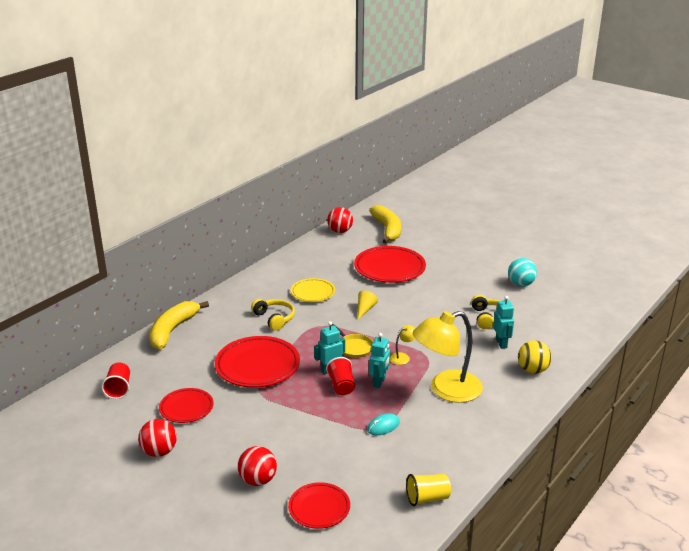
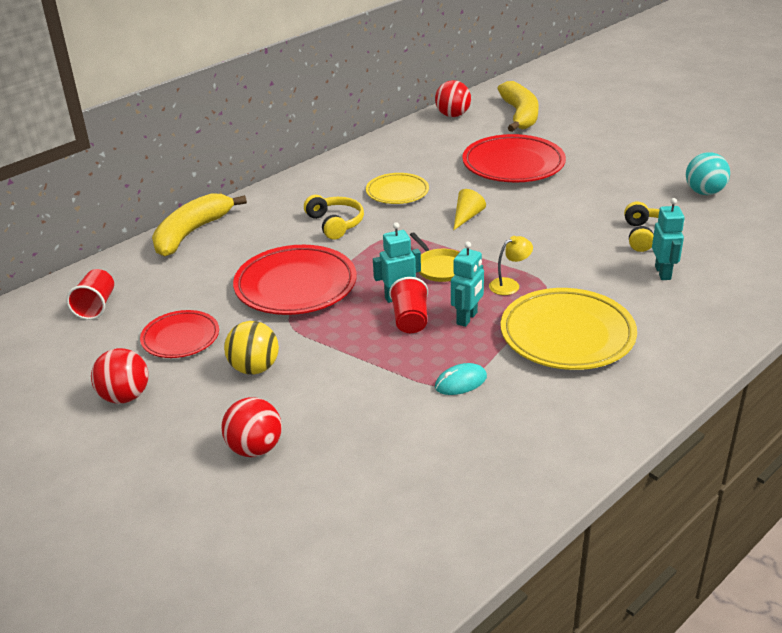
camera: 10 degrees right, 5 degrees up
red plate [288,482,350,529] -> none
yellow cup [406,474,451,506] -> none
yellow lamp [413,311,483,403] -> yellow plate [501,288,637,370]
yellow ball [518,340,552,374] -> yellow ball moved to [224,321,279,375]

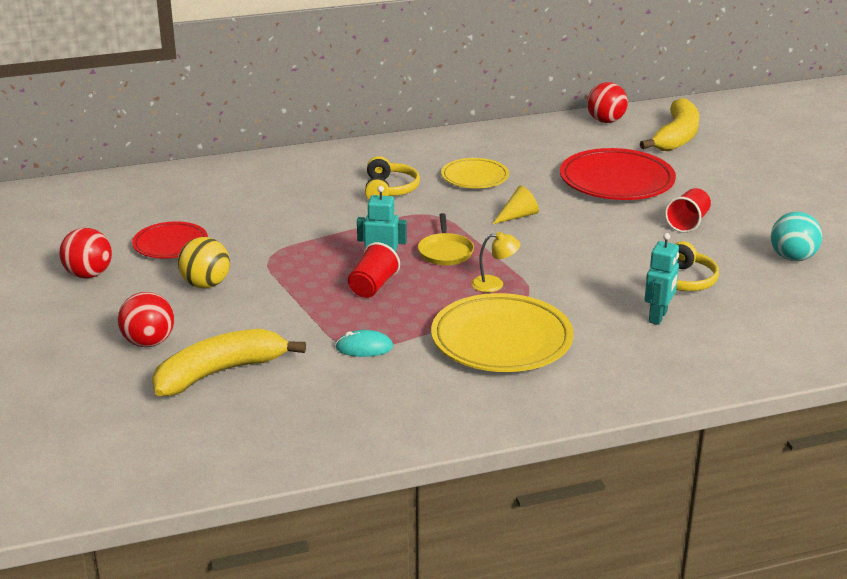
camera: 25 degrees right, 5 degrees down
red cup [66,269,114,320] -> red cup moved to [665,188,711,233]
yellow banana [152,193,247,257] -> yellow banana moved to [152,329,306,396]
red plate [233,245,357,315] -> none
turquoise robot [451,242,484,327] -> none

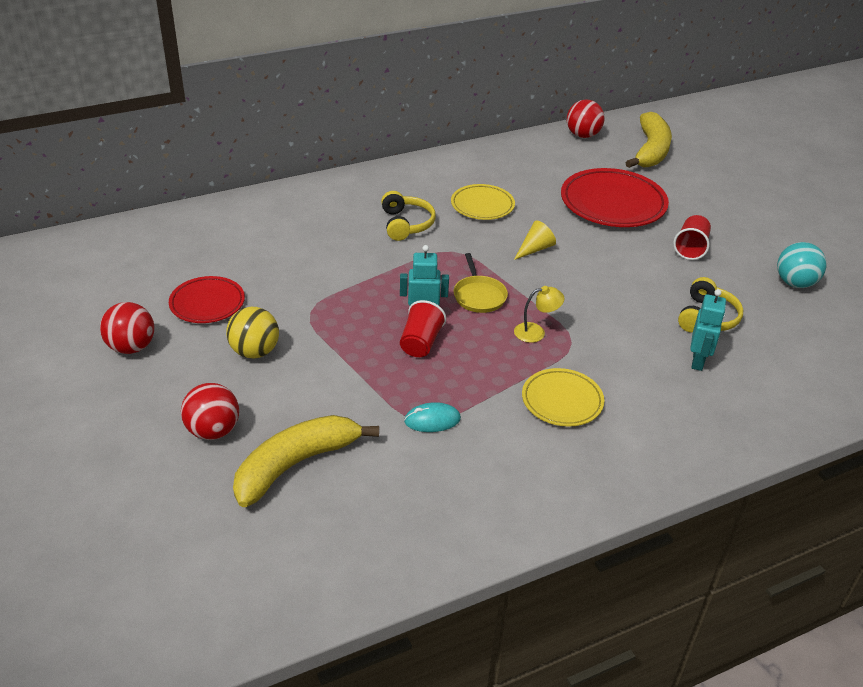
camera: 10 degrees left, 10 degrees up
yellow plate [431,293,574,372] -> yellow plate [522,368,604,427], size x0.60

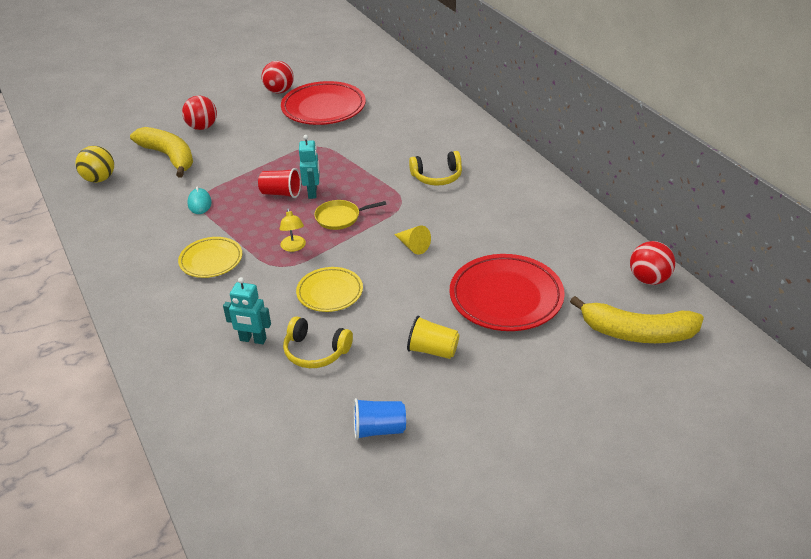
camera: 90 degrees right, 0 degrees up
red plate [169,276,245,323] -> red plate [281,81,366,125], size x1.68
yellow ball [226,307,279,358] -> yellow ball moved to [75,146,114,183]
yellow plate [451,184,515,220] -> yellow plate moved to [296,267,363,312]
red cup [673,215,711,260] -> yellow cup [407,316,459,359]
turquoise ball [777,242,826,288] -> blue cup [354,398,406,440]

